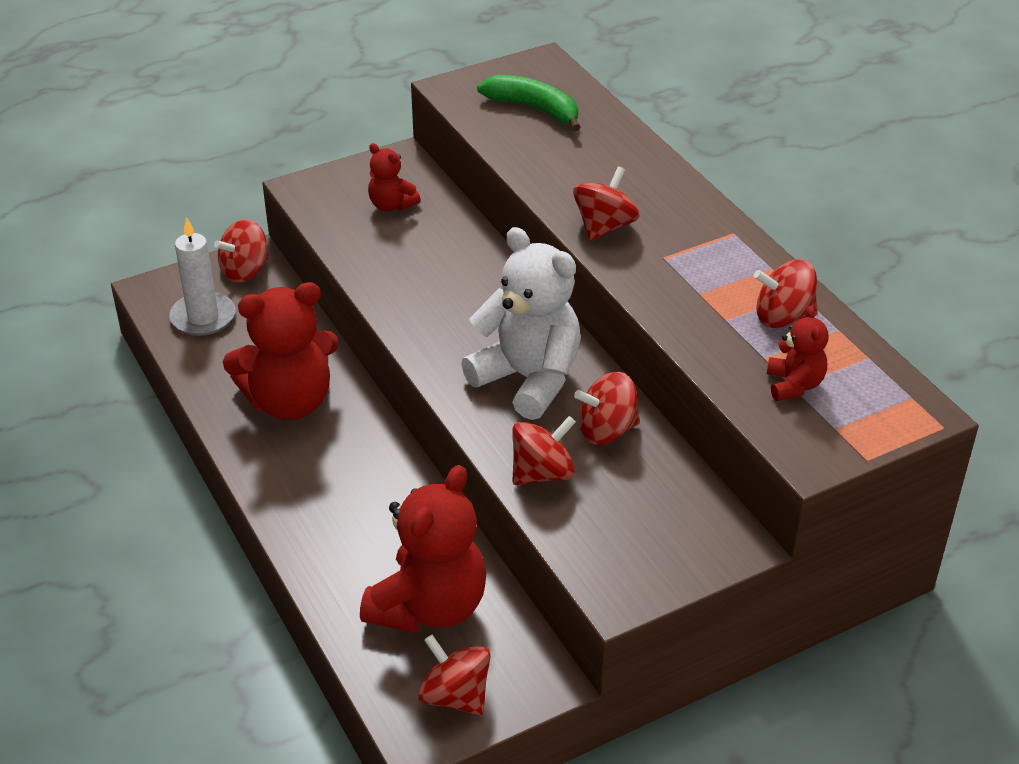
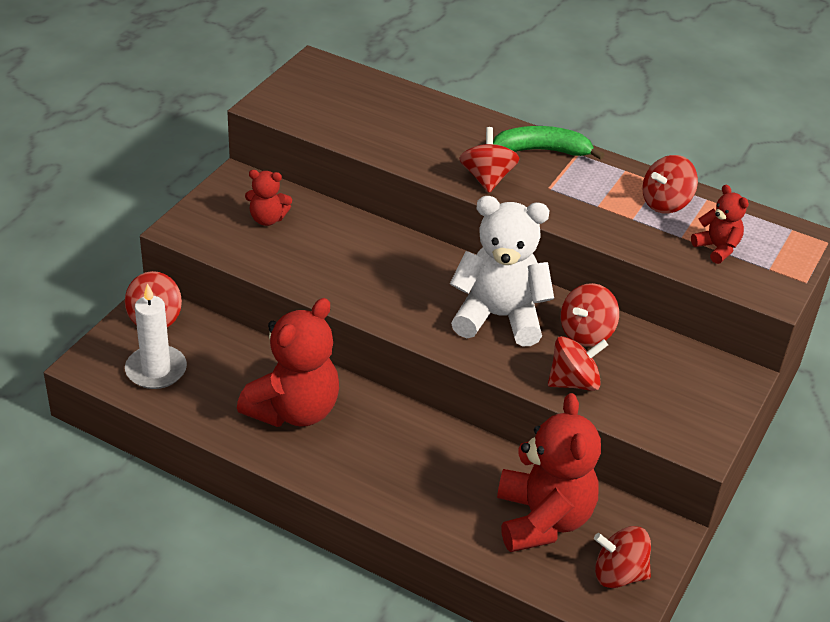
camera: 35 degrees left, 0 degrees up
green banana [477,75,581,131] -> green banana moved to [493,126,604,160]
red spinning top [512,416,576,485] -> red spinning top turned 45 degrees clockwise [548,336,608,391]

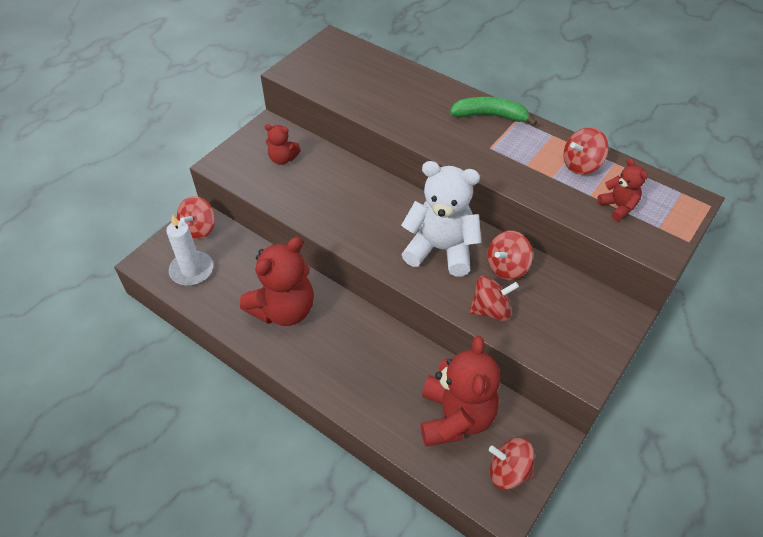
camera: 10 degrees right, 10 degrees up
red spinning top [459,127,519,193] -> none

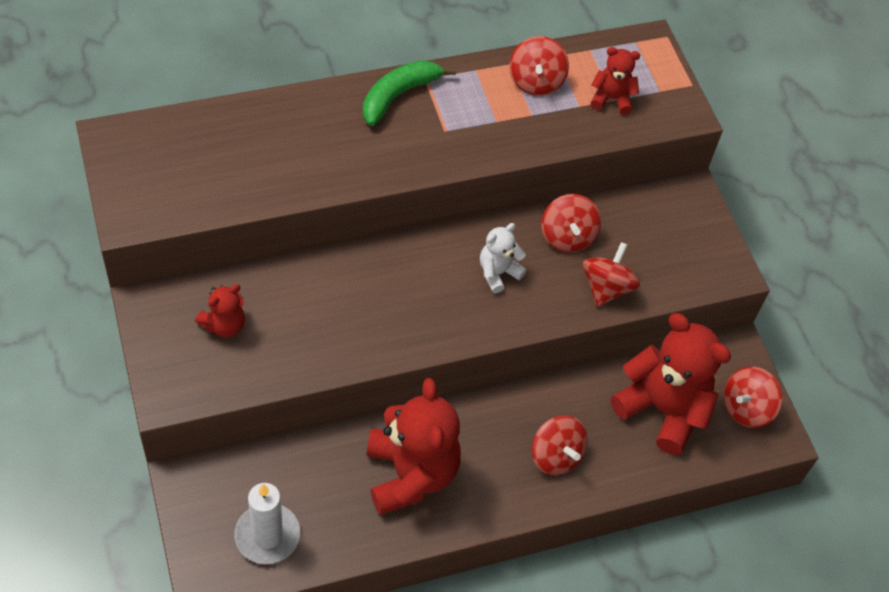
camera: 60 degrees left, 5 degrees up
red spinning top [177,196,215,239] -> red spinning top moved to [532,415,588,475]
white teddy bear [401,161,482,276] -> white teddy bear [480,223,527,293], size x0.50

